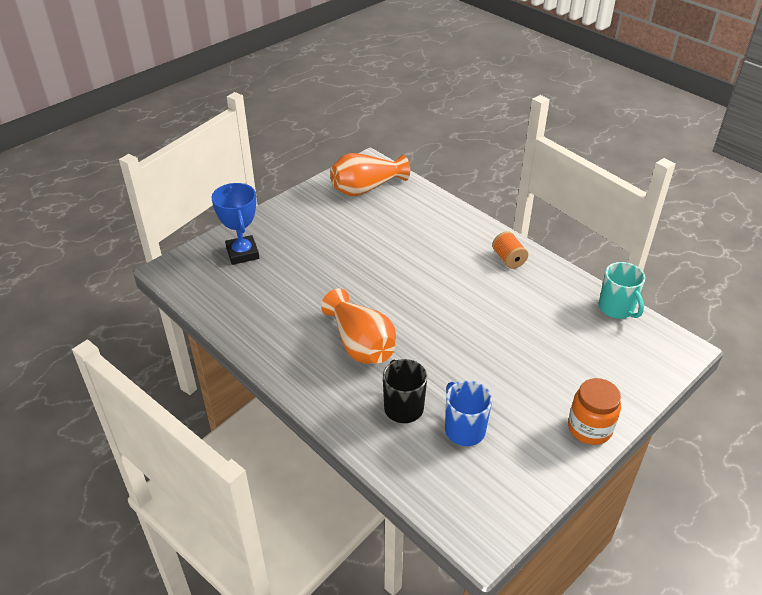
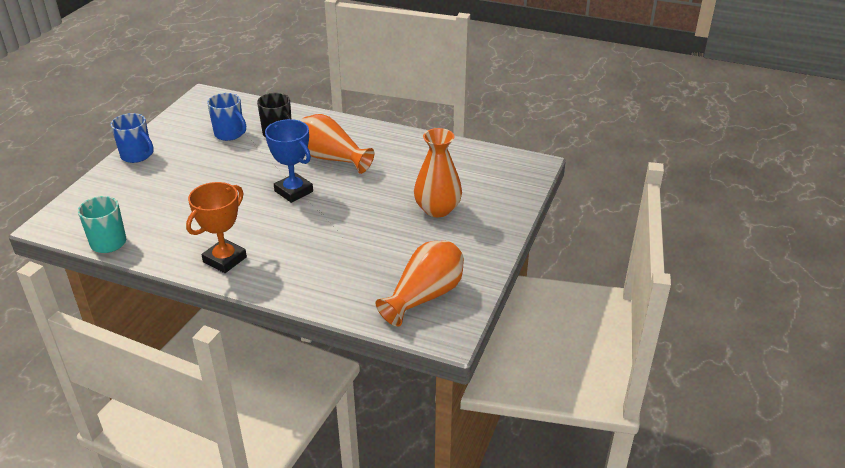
camera: 155 degrees right, 5 degrees down
blue trophy [211,183,259,265] -> blue trophy moved to [265,119,313,203]
orange spool [492,231,528,269] -> orange trophy [186,182,247,273]
orange jar [568,378,621,445] -> blue mug [110,113,154,163]
none -> orange vase [414,128,462,217]

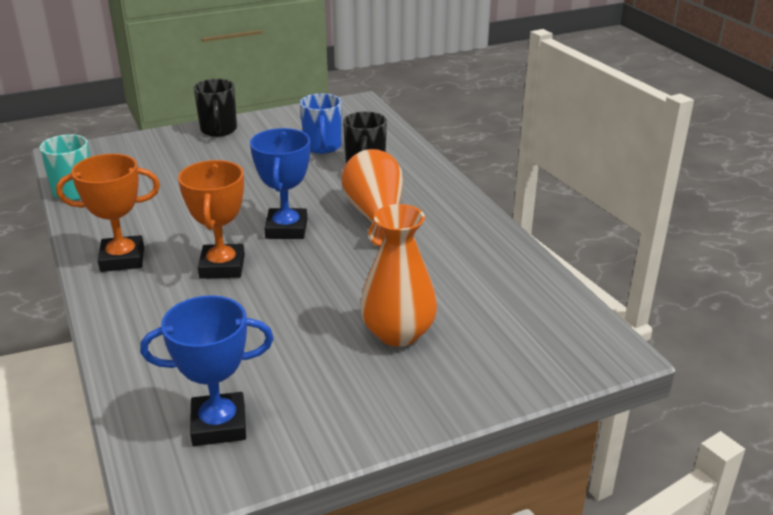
camera: 45 degrees right, 5 degrees down
blue mug [110,113,154,163] -> black mug [193,79,237,137]
orange vase [376,241,464,327] -> blue trophy [140,295,274,446]
none -> orange trophy [178,160,245,279]

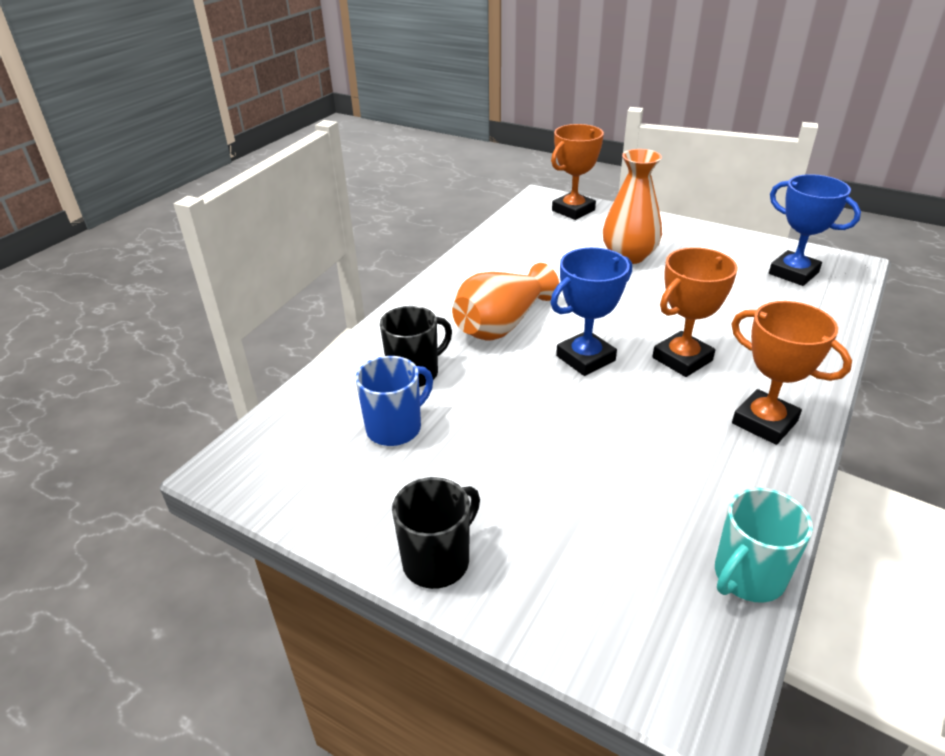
camera: 125 degrees left, 5 degrees up
none -> orange trophy [551,124,604,220]

